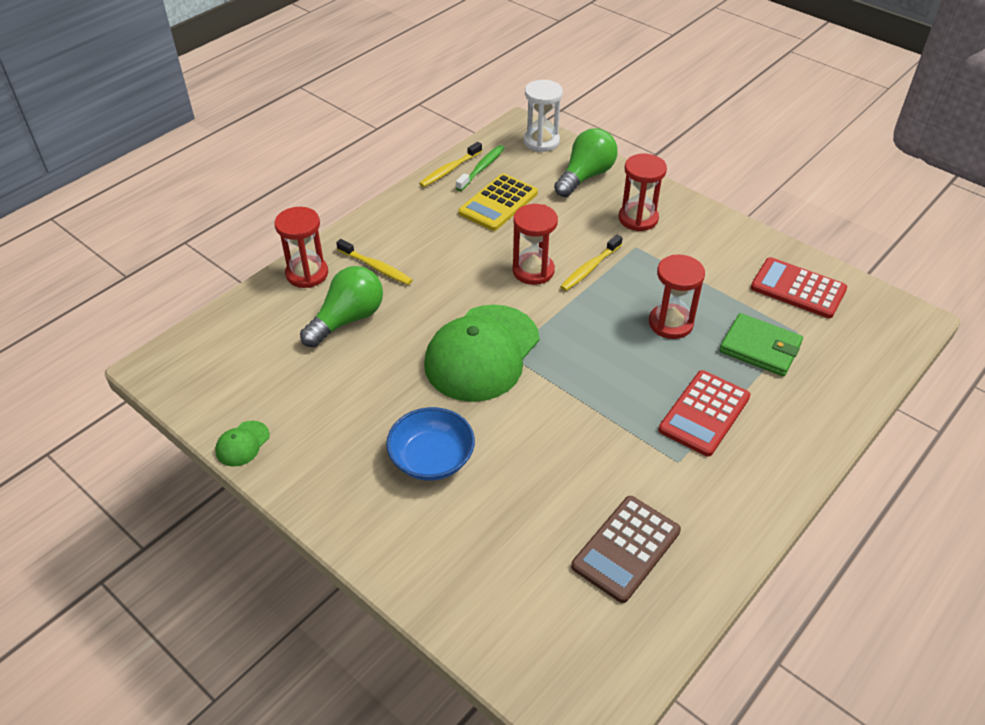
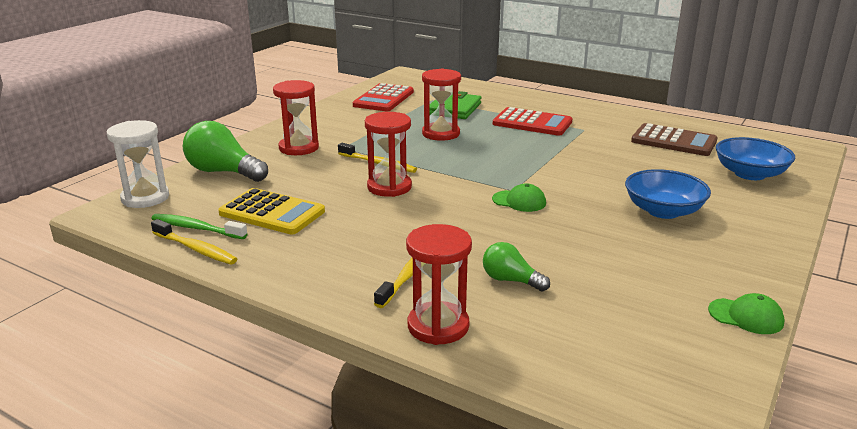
camera: 100 degrees left, 20 degrees down
green light bulb [300,266,383,347] -> green light bulb [483,242,550,291], size x0.58
green cap [424,305,540,402] -> green cap [492,183,546,212], size x0.40
none -> blue bowl [716,137,795,180]

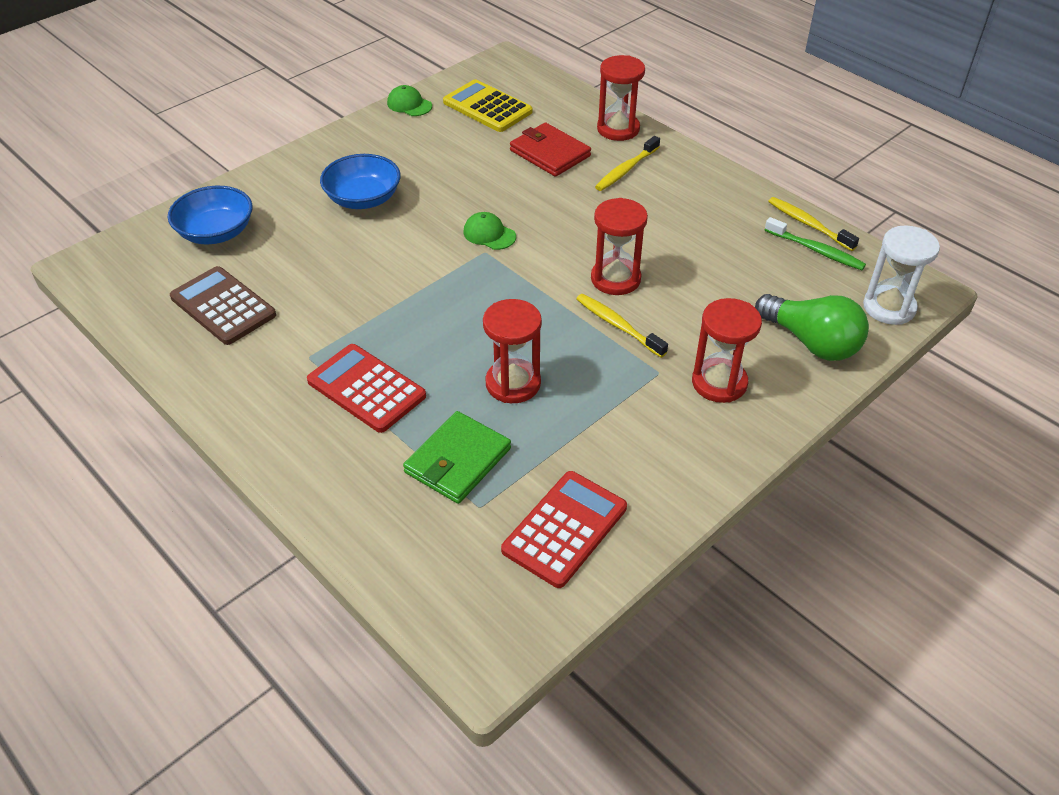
camera: 165 degrees left, 20 degrees up
yellow calculator [218,188,325,235] -> yellow calculator moved to [443,79,532,132]
green light bulb [483,242,550,291] -> red wallet [510,122,591,177]

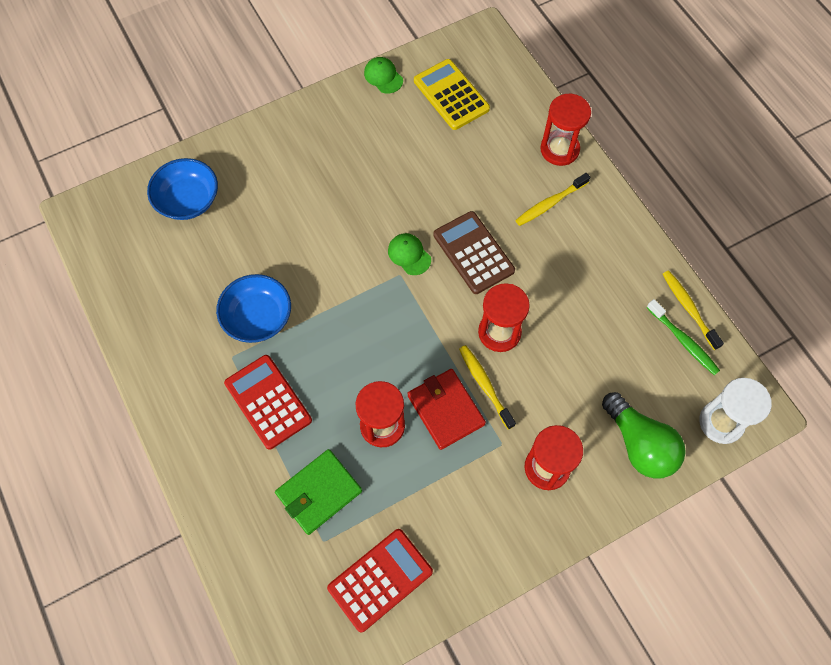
camera: 15 degrees right, 20 degrees up
brown calculator [170,266,276,345] -> brown calculator moved to [433,211,515,294]
blue bowl [320,154,401,209] -> blue bowl moved to [216,274,291,343]
red wallet [510,122,591,177] -> red wallet moved to [408,369,486,450]

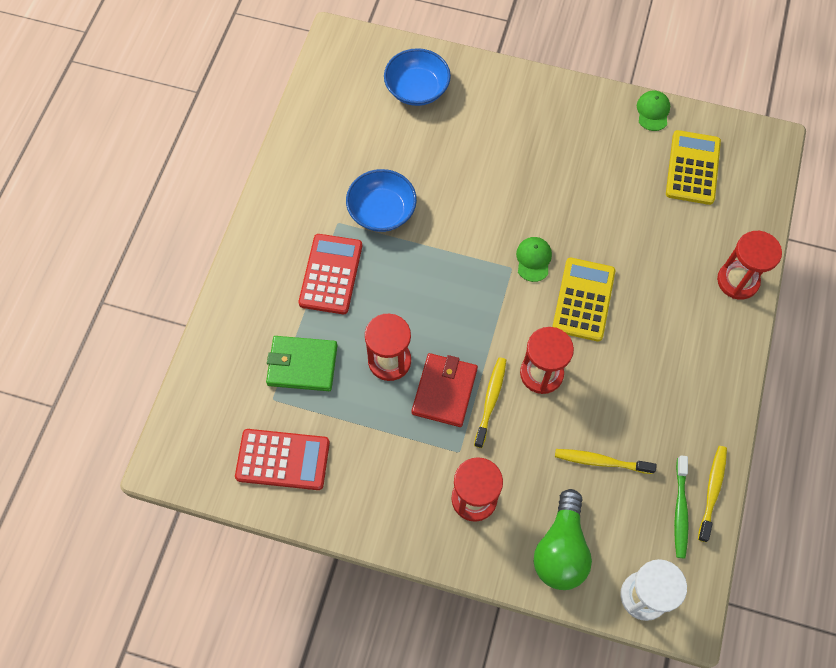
camera: 45 degrees right, 0 degrees up
brown calculator [433,211,515,294] -> yellow calculator [552,258,615,342]
yellow toothbrush [515,173,590,226] -> yellow toothbrush moved to [555,449,657,474]

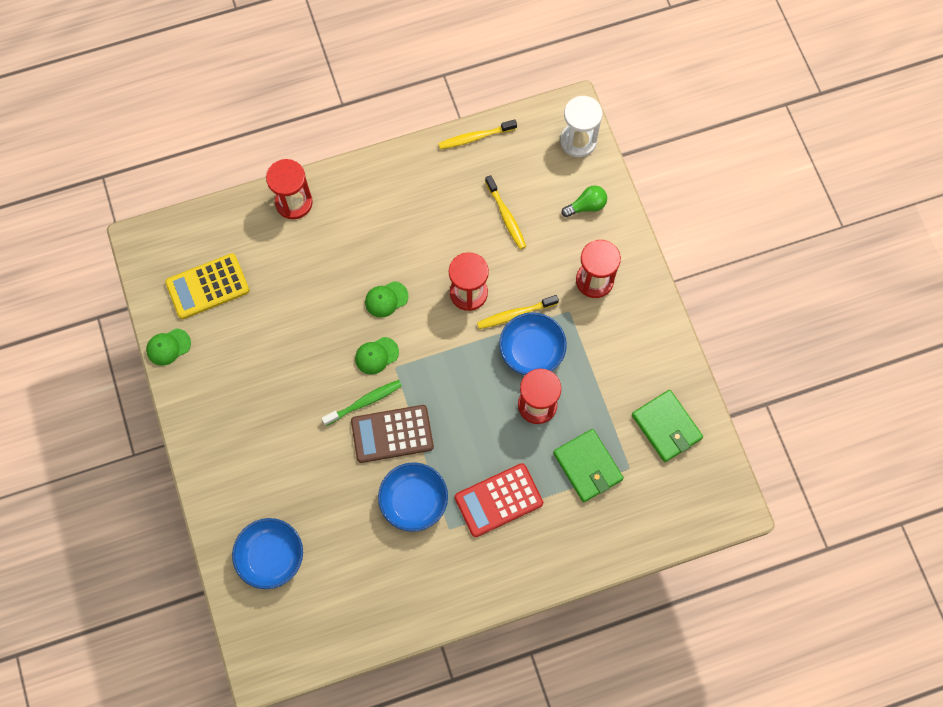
camera: 125 degrees left, 5 degrees up
red calculator [235,429,330,490] -> green wallet [632,390,703,462]
red wallet [412,353,478,427] -> blue bowl [499,312,567,375]
green light bulb [533,489,592,590] -> green light bulb [562,186,607,217], size x0.58
yellow calculator [552,258,615,342] -> green cap [365,281,409,318]
green toothbrush [674,456,689,558] -> green toothbrush moved to [321,380,402,426]
none -> brown calculator [351,405,434,463]

